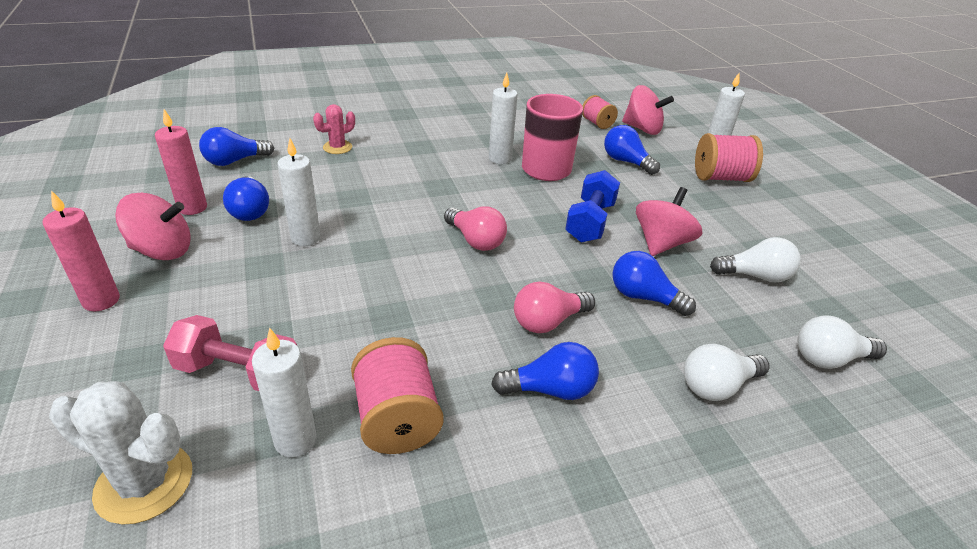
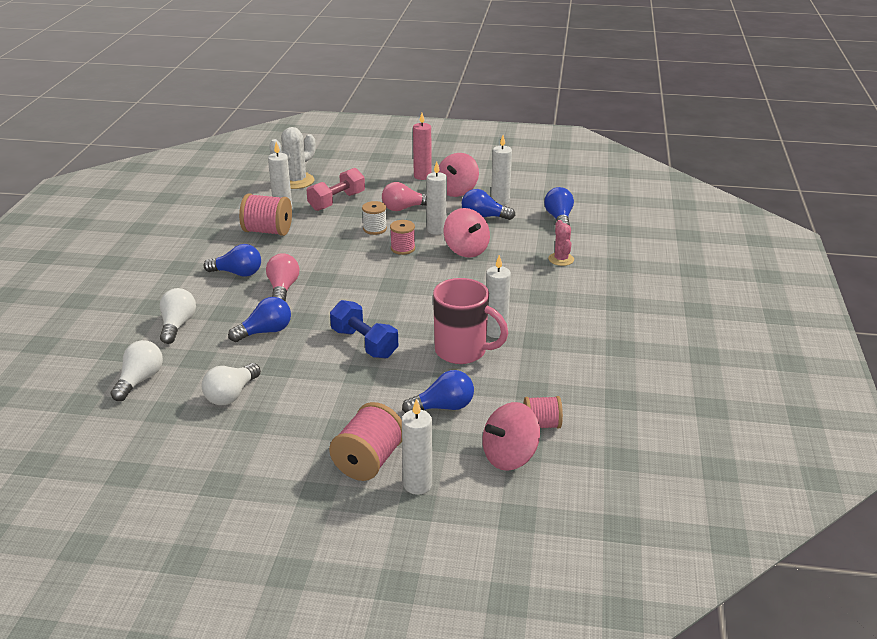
camera: 120 degrees right, 5 degrees down
pink candle [155,109,207,215] -> white candle [491,135,512,205]
pink light bulb [444,207,507,251] -> pink light bulb moved to [382,182,427,211]
blue light bulb [491,342,599,400] -> blue light bulb turned 105 degrees counterclockwise [203,244,261,277]
pink spinning top [636,187,702,256] -> pink spinning top moved to [444,208,490,258]
none -> white spool [362,201,387,235]
none -> pink spool [390,220,415,255]

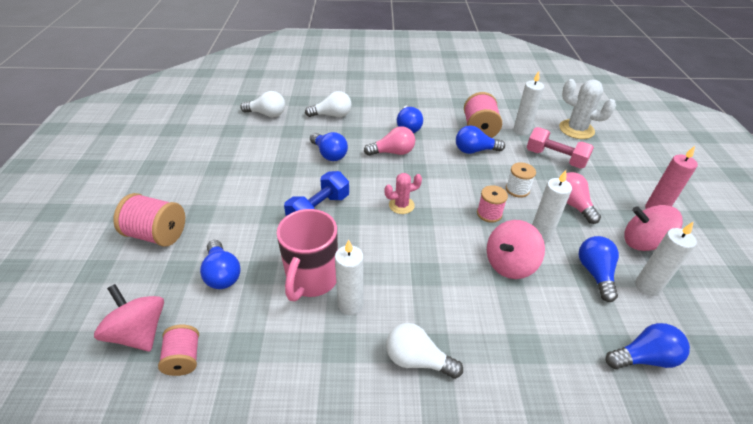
camera: 80 degrees right, 10 degrees up
white light bulb [201,363,261,405] -> white light bulb moved to [386,323,463,379]
white candle [402,399,432,495] -> none
pink cactus [548,220,574,266] -> pink cactus moved to [384,173,422,214]
none -> blue light bulb [456,126,505,154]

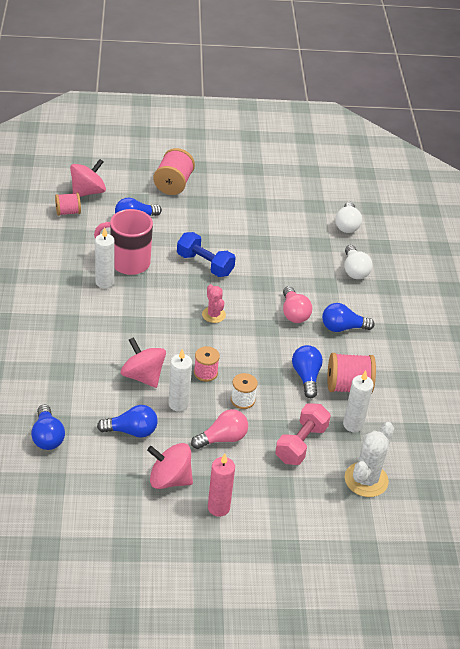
camera: 85 degrees right, 0 degrees up
blue light bulb [310,132,348,161] -> none
white light bulb [386,323,463,379] -> none
pink spinning top [624,205,683,251] -> pink spinning top turned 90 degrees counterclockwise [147,443,193,489]
white candle [635,221,697,296] -> none

